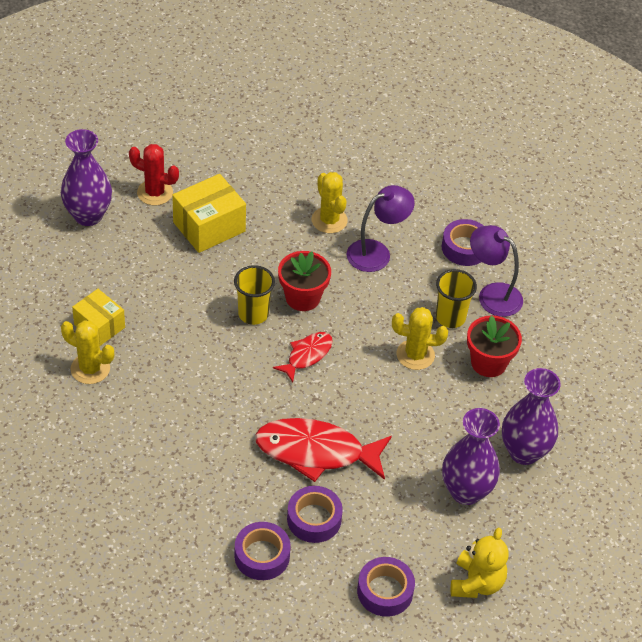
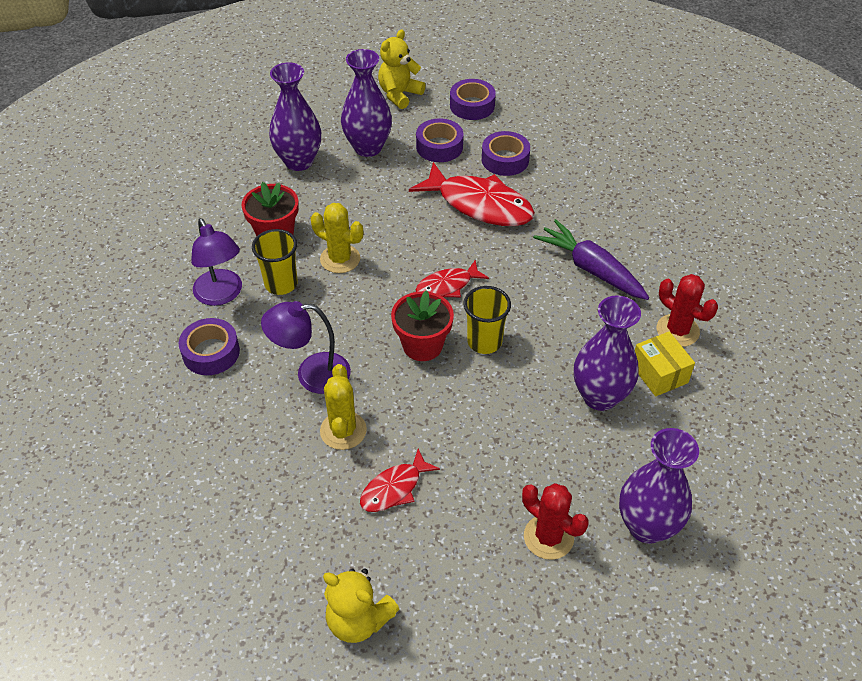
camera: 155 degrees left, 0 degrees up
yellow cactus [61,320,114,384] -> red cactus [657,274,718,347]
yellow box [172,174,246,253] -> none
purple tape [234,522,291,580] -> purple tape moved to [416,119,463,162]
none -> yellow teddy bear [323,568,399,643]
none -> red fish [360,449,440,512]
none -> purple carrot [533,219,649,300]
none -> purple vase [574,295,641,411]

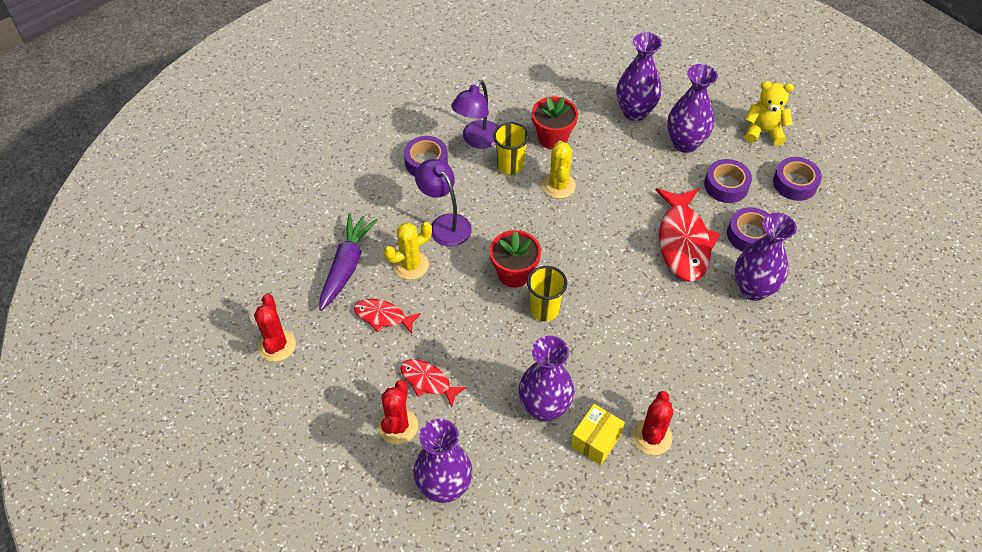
camera: 60 degrees right, 5 degrees up
yellow teddy bear [323,568,399,643] -> red cactus [254,294,296,362]
red fish [415,260,489,297] -> red fish moved to [400,359,467,407]
purple carrot [533,219,649,300] -> purple carrot moved to [319,213,378,311]
none -> purple vase [735,213,797,301]

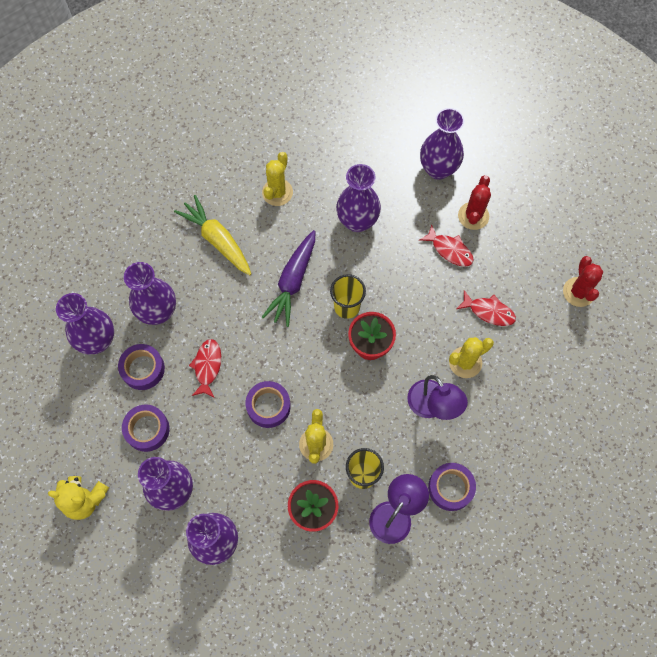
camera: 175 degrees left, 15 degrees up
purple carrot [319,213,378,311] -> purple carrot moved to [262,230,315,327]
yellow box [571,404,625,465] -> none
red cactus [632,391,673,455] -> yellow cactus [262,152,293,206]
red fish [656,188,720,282] -> red fish [189,339,221,398], size x0.55
purple tape [773,157,822,201] -> purple tape moved to [245,381,291,428]
none -> purple vase [56,293,114,355]
none -> yellow carrot [174,195,251,275]

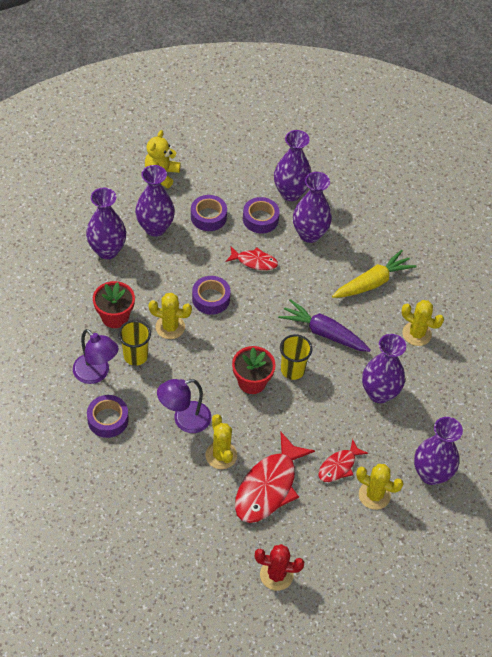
camera: 95 degrees right, 15 degrees down
red fish [457,290,516,326] -> red fish [235,432,315,523], size x1.83
red cactus [458,175,491,230] -> yellow cactus [356,464,404,510]

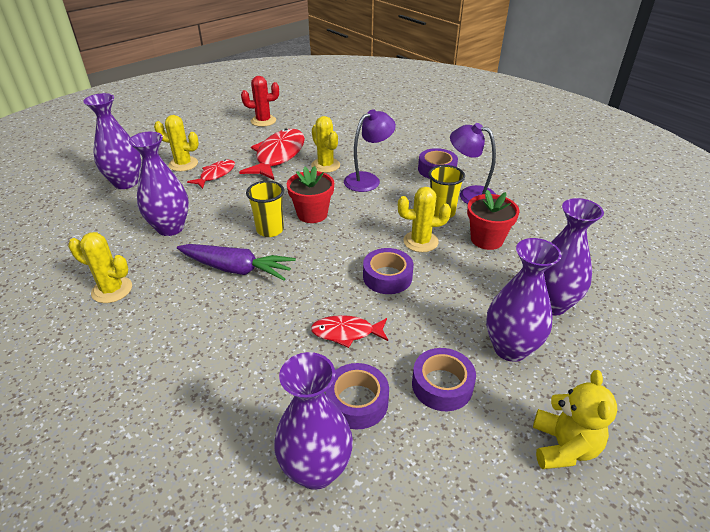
camera: 170 degrees right, 15 degrees down
purple vase [293,172,332,243] -> none
yellow carrot [332,250,417,298] -> none

